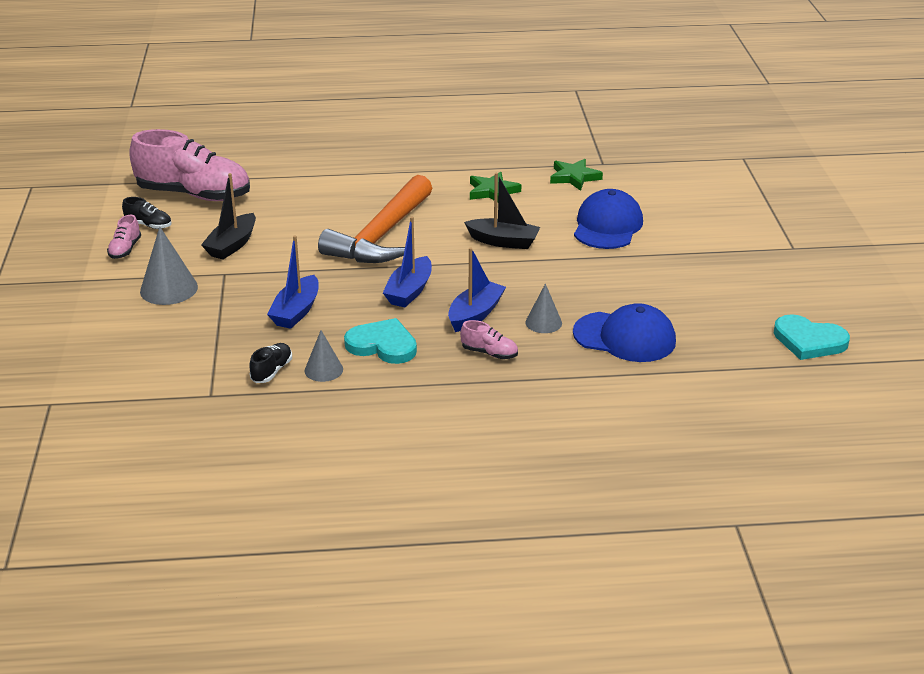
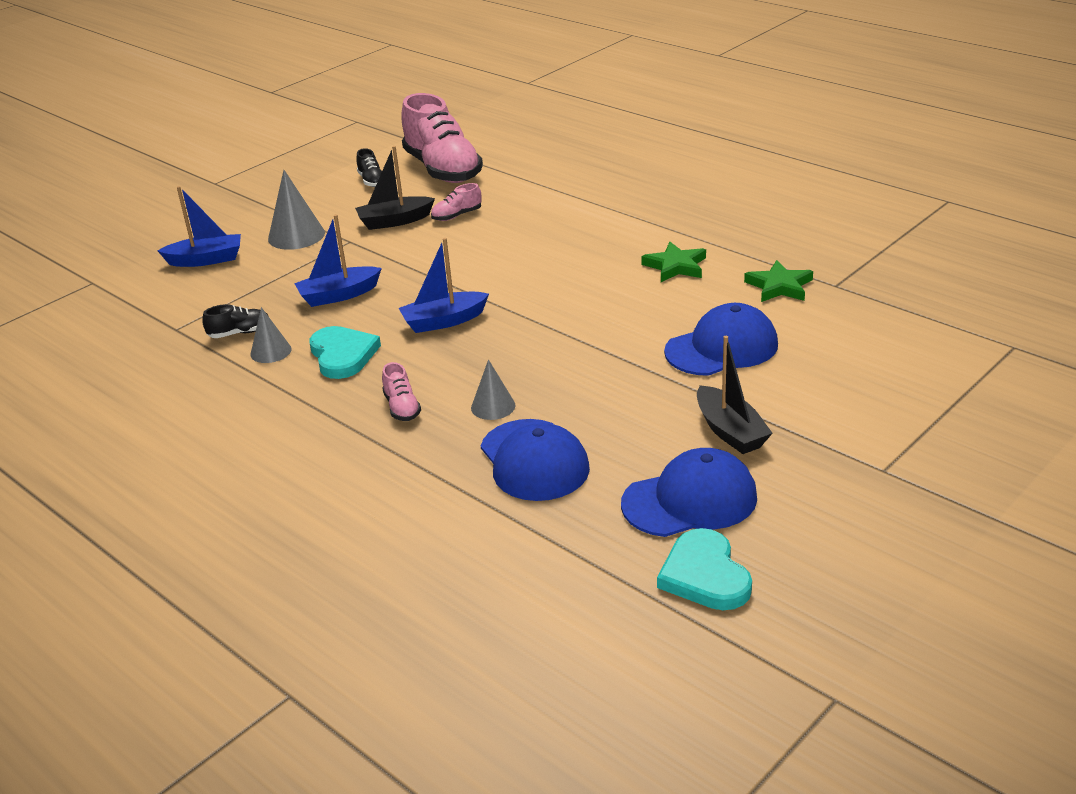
camera: 50 degrees right, 0 degrees up
pink shoe [107,215,141,259] -> pink shoe moved to [431,183,482,221]
orange hammer [318,175,432,263] -> none
blue boat [448,247,506,332] -> blue boat moved to [157,186,241,267]
black boat [464,173,540,249] -> black boat moved to [697,336,773,454]
none -> blue cap [621,448,757,537]

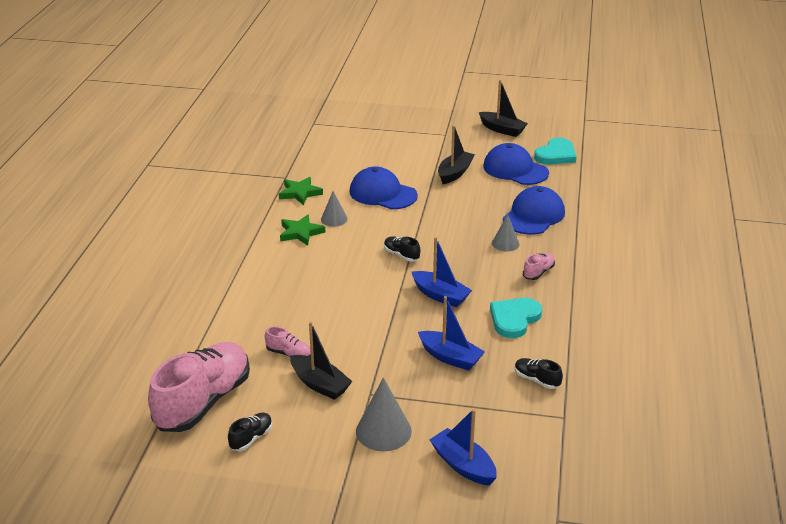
camera: 125 degrees left, 0 degrees up
grey cone [250,307,292,363] -> grey cone moved to [321,191,347,227]
none -> black shoe [384,236,420,262]
none -> black boat [479,80,528,137]

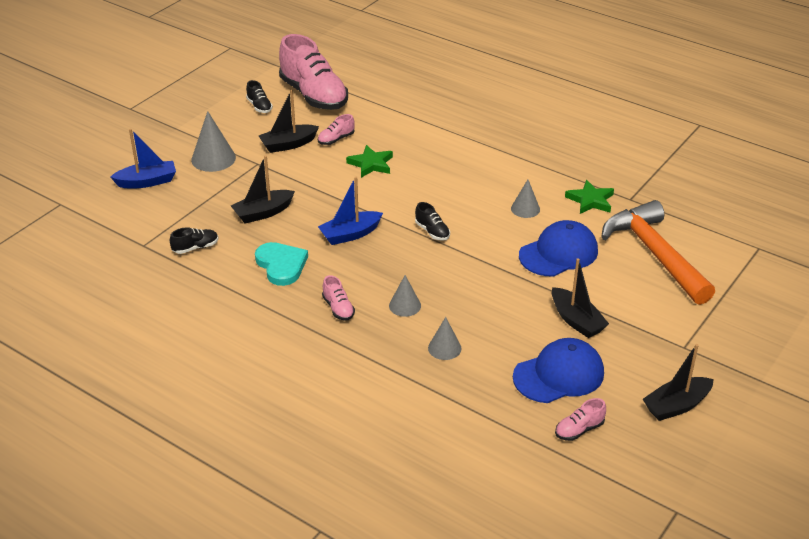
camera: 115 degrees right, 5 degrees up
green star [280,214,325,246] -> green star moved to [346,145,393,178]
black shoe [384,236,420,262] -> black shoe turned 75 degrees clockwise [415,202,450,241]
blue boat [418,296,485,371] -> black boat [231,155,295,223]
blue cap [503,186,565,235] -> grey cone [428,317,462,360]
turquoise heart [534,138,576,164] -> pink shoe [555,398,606,441]
none -> orange hammer [601,200,715,305]

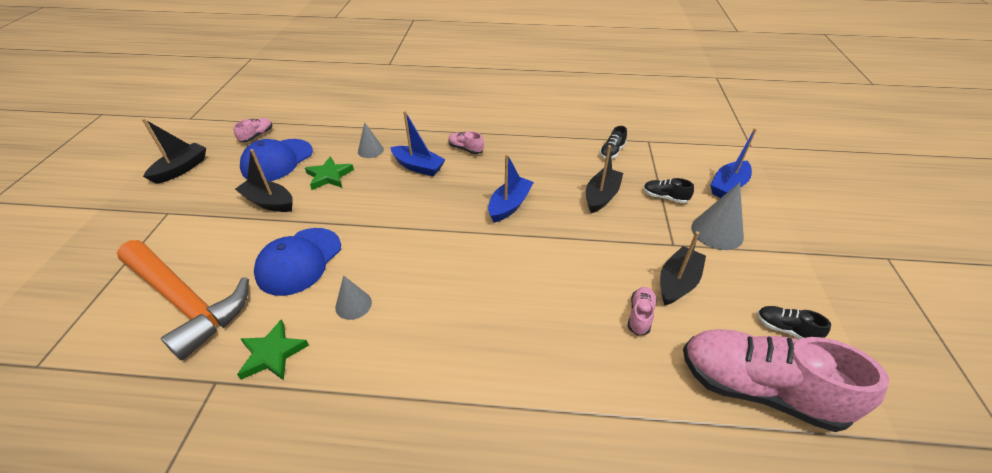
camera: 150 degrees right, 5 degrees up
turquoise heart [255,242,308,286] -> none
green star [346,145,393,178] -> green star moved to [305,156,354,190]
grey cone [389,275,421,317] -> blue boat [390,111,446,176]
black shoe [415,202,450,241] -> black shoe moved to [643,178,694,203]

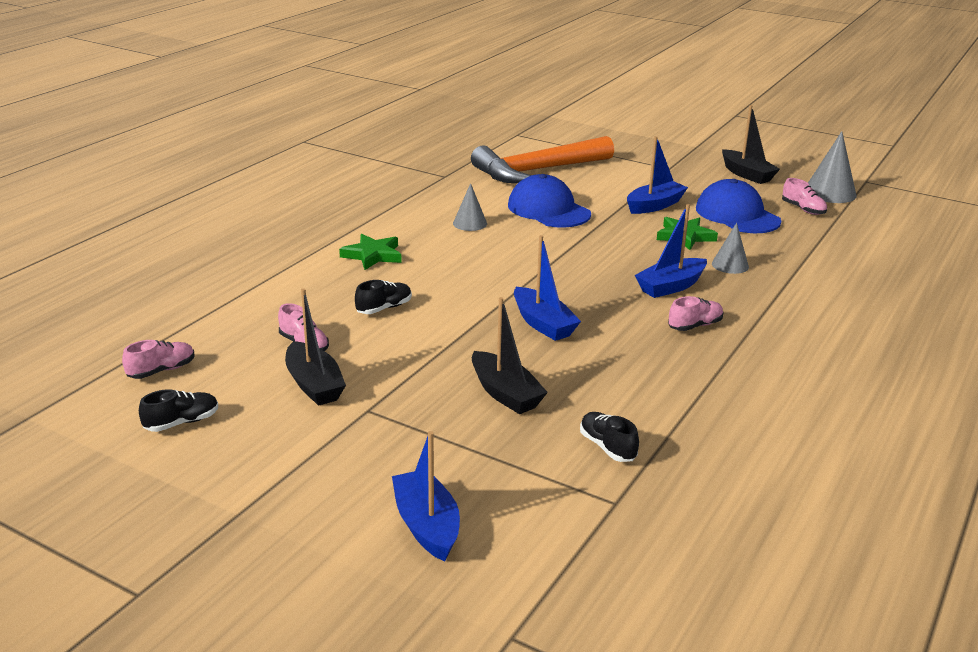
camera: 115 degrees right, 15 degrees down
black boat [235,149,293,212] -> blue boat [627,136,688,214]
green star [237,319,309,381] -> green star moved to [339,234,402,270]
black shoe [643,178,694,203] -> black shoe moved to [355,280,412,314]
pink shoe [683,329,889,432] -> pink shoe [122,340,195,379], size x0.41
grey cone [691,182,744,250] -> grey cone moved to [808,131,856,203]

